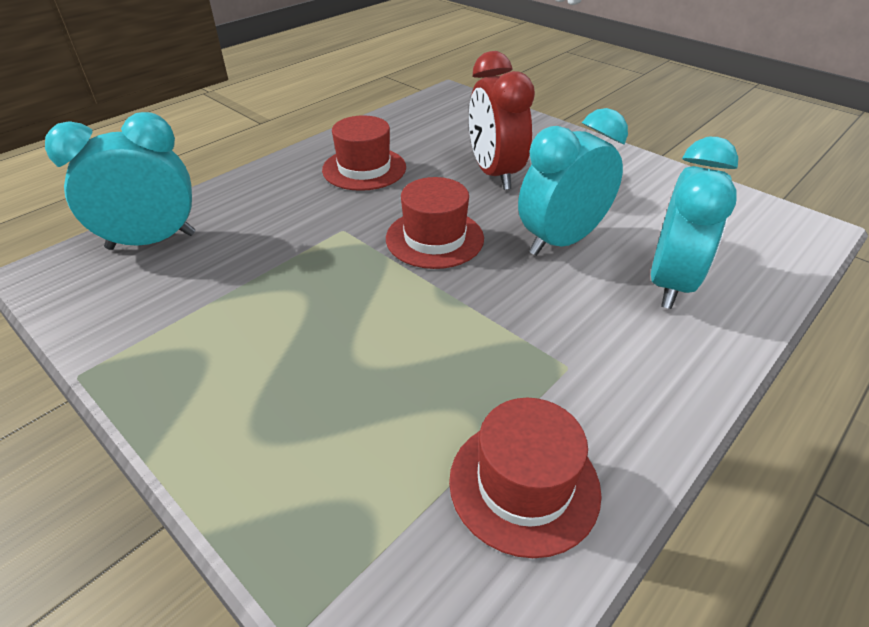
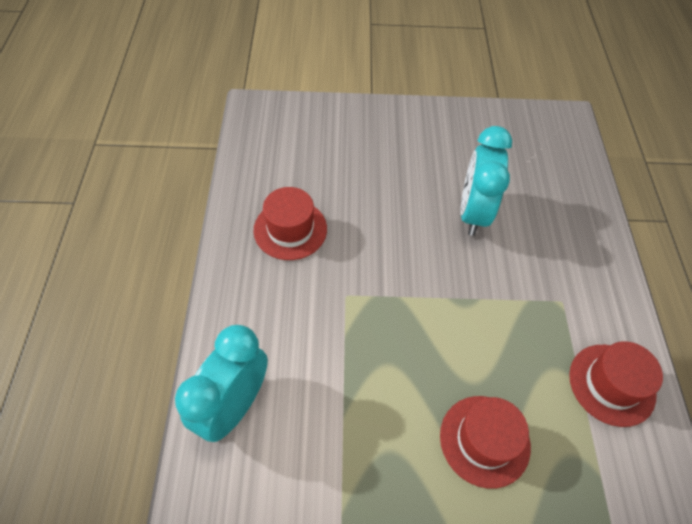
camera: 45 degrees left, 15 degrees up
red hat [386,177,484,269] -> red hat moved to [440,396,531,489]
red clock [469,51,535,190] -> none
turquoise clock [651,137,738,309] -> none

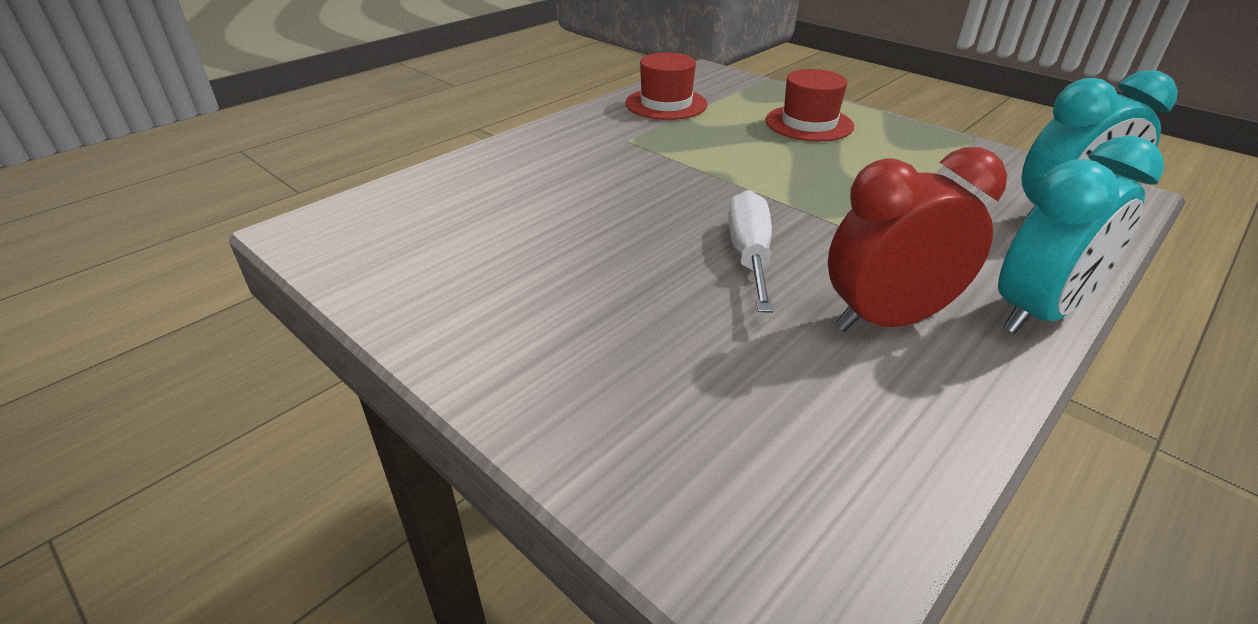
camera: 135 degrees left, 20 degrees down
red hat [254,187,327,260] -> red clock [828,147,1007,332]
turquoise clock [460,126,512,236] -> turquoise clock moved to [998,136,1164,333]
none -> white screwdriver [728,190,773,313]

